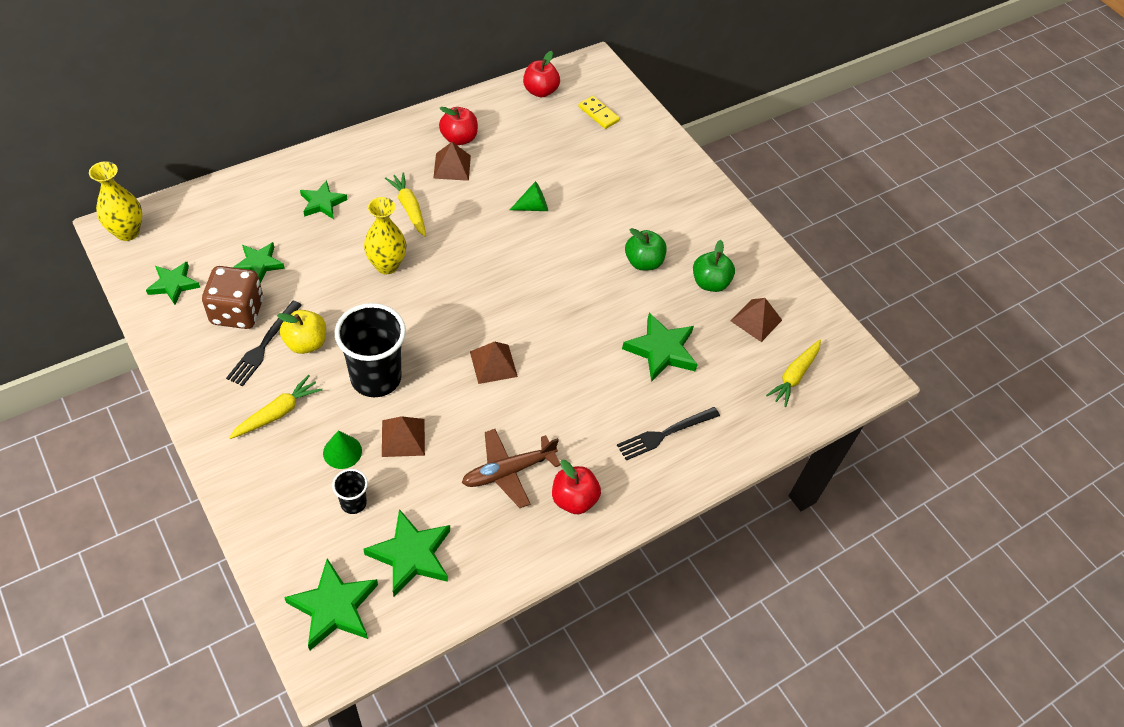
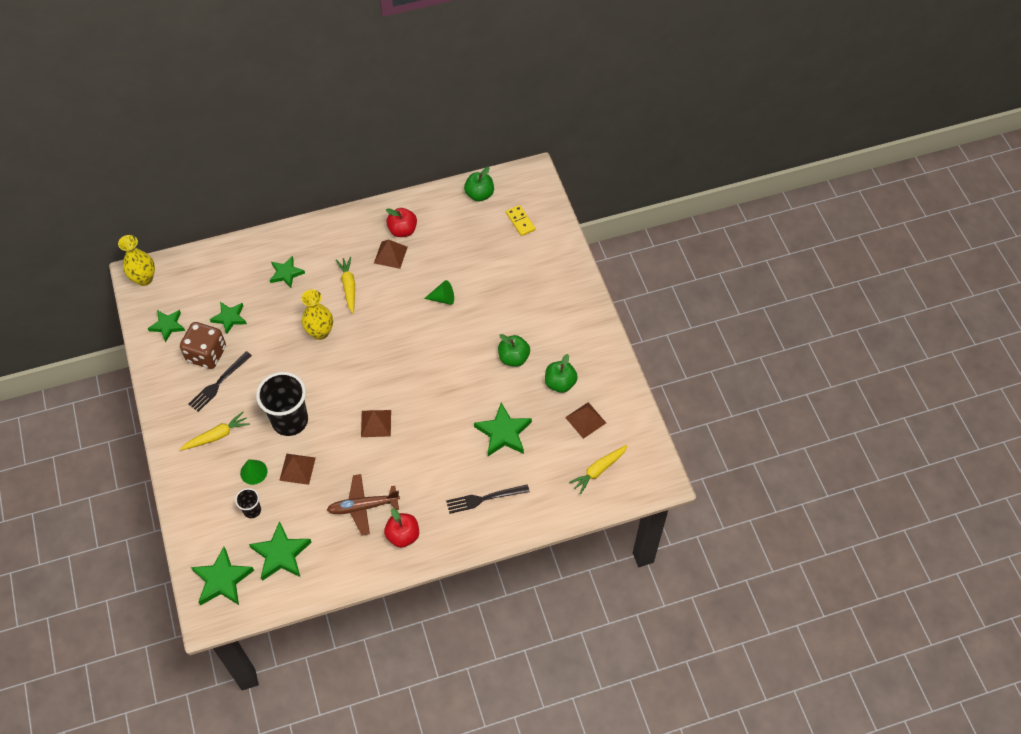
camera: 20 degrees right, 5 degrees up
yellow apple [277,310,326,354] -> none
red apple [523,51,560,98] -> green apple [464,167,494,202]

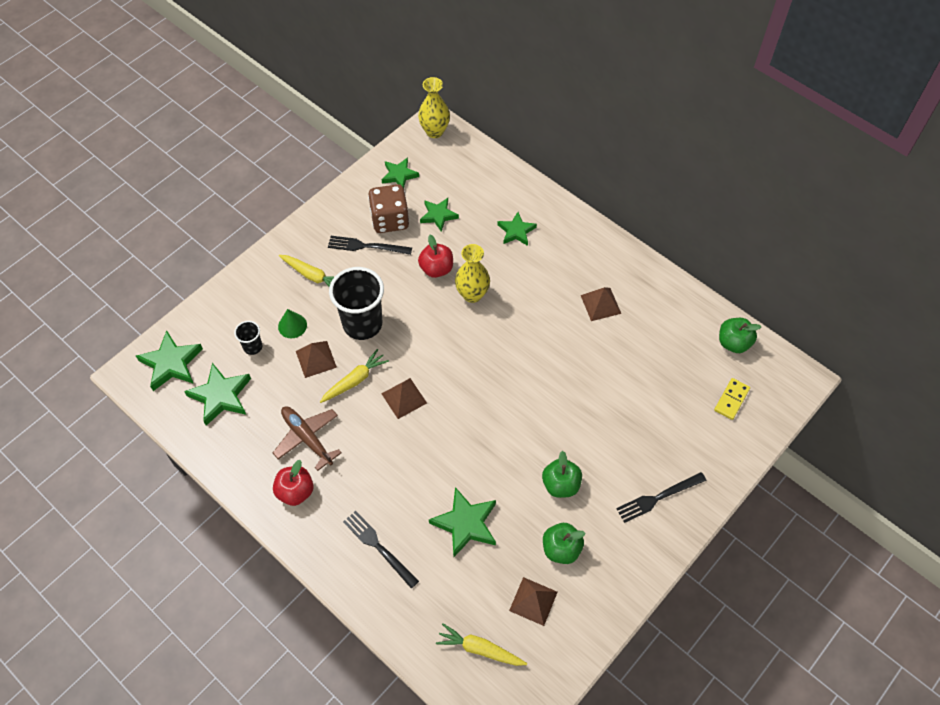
camera: 60 degrees right, 0 degrees up
yellow carrot [336,257,355,314] -> yellow carrot moved to [320,349,389,403]
red apple [386,208,417,237] -> red apple moved to [418,235,453,278]
green cone [424,280,454,305] -> none
none -> black fork [616,472,706,523]

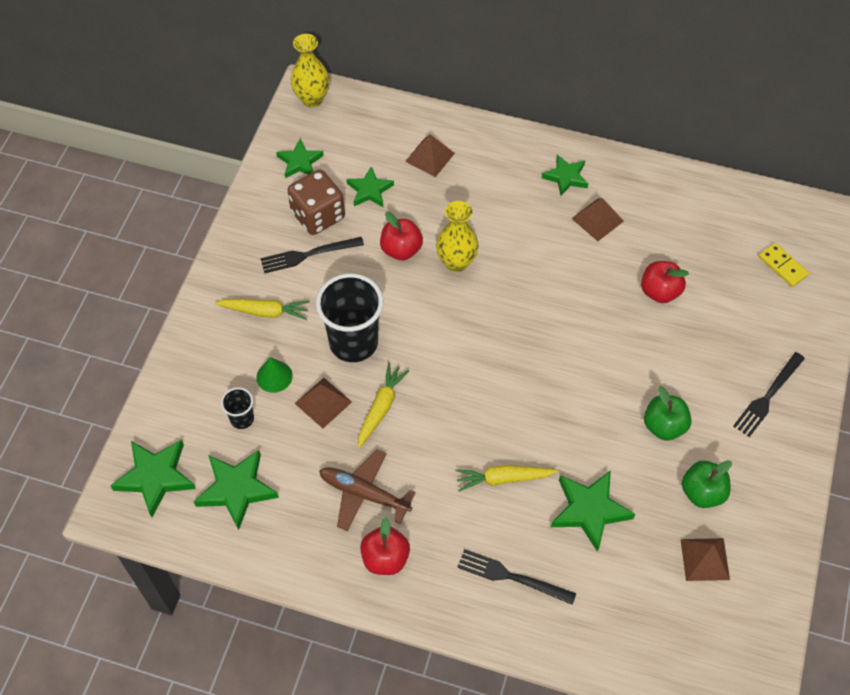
camera: 25 degrees left, 0 degrees up
brown pyramid [381,378,427,419] -> brown pyramid moved to [405,135,455,177]
yellow carrot [436,623,527,666] -> yellow carrot moved to [455,465,558,492]
green star [497,212,537,246] -> green star moved to [542,155,588,196]
yellow domino [714,378,750,420] -> yellow domino turned 45 degrees counterclockwise [759,243,809,287]
green apple [719,318,761,353] -> none
none -> red apple [641,261,689,303]

